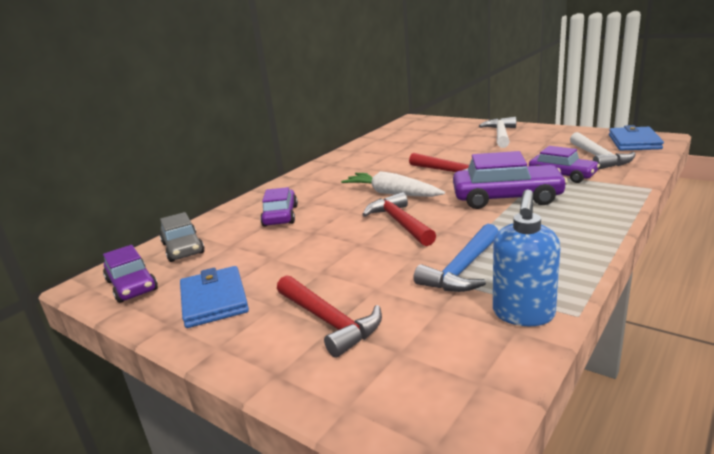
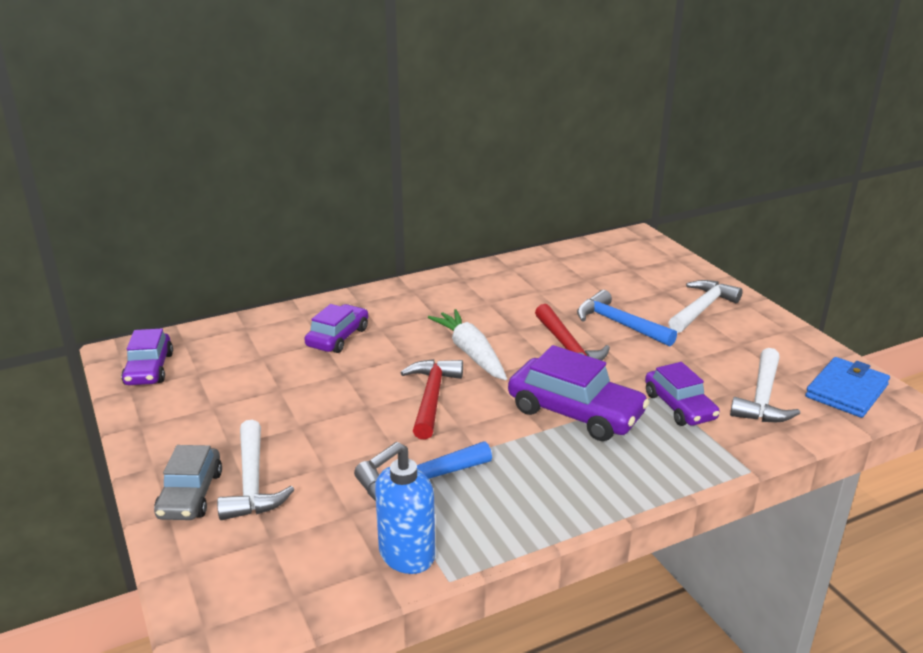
camera: 25 degrees right, 5 degrees up
grey car [160,212,205,262] -> grey car moved to [154,445,222,520]
blue wallet [180,266,249,328] -> none
red hammer [277,275,382,358] -> white hammer [217,420,295,520]
none -> blue hammer [577,290,677,347]

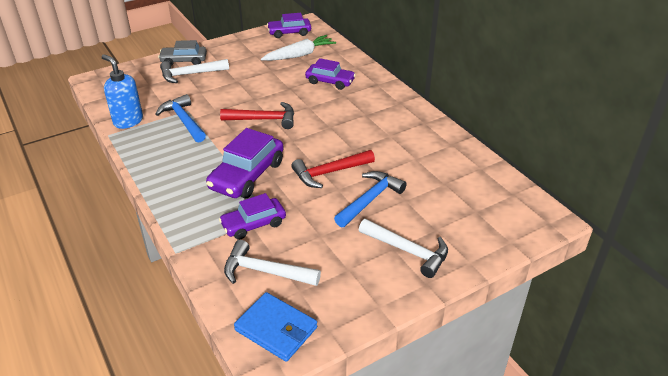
camera: 85 degrees right, 10 degrees up
white carrot [428,309,507,380] -> white carrot moved to [261,35,336,61]

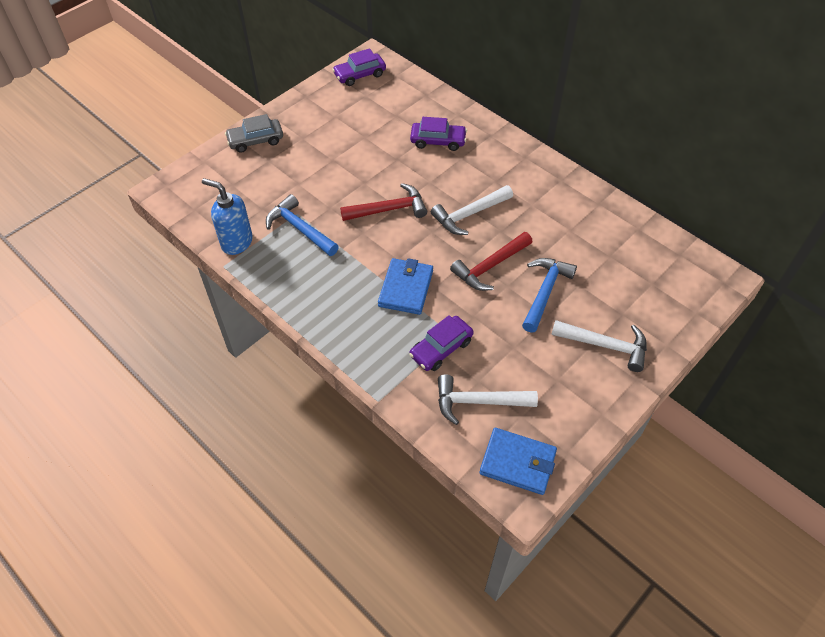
camera: 15 degrees left, 15 degrees up
white hammer [160,59,229,83] -> white hammer moved to [431,185,513,235]
purple car [206,128,284,199] -> blue wallet [378,258,433,315]
white carrot [261,35,336,61] -> none

